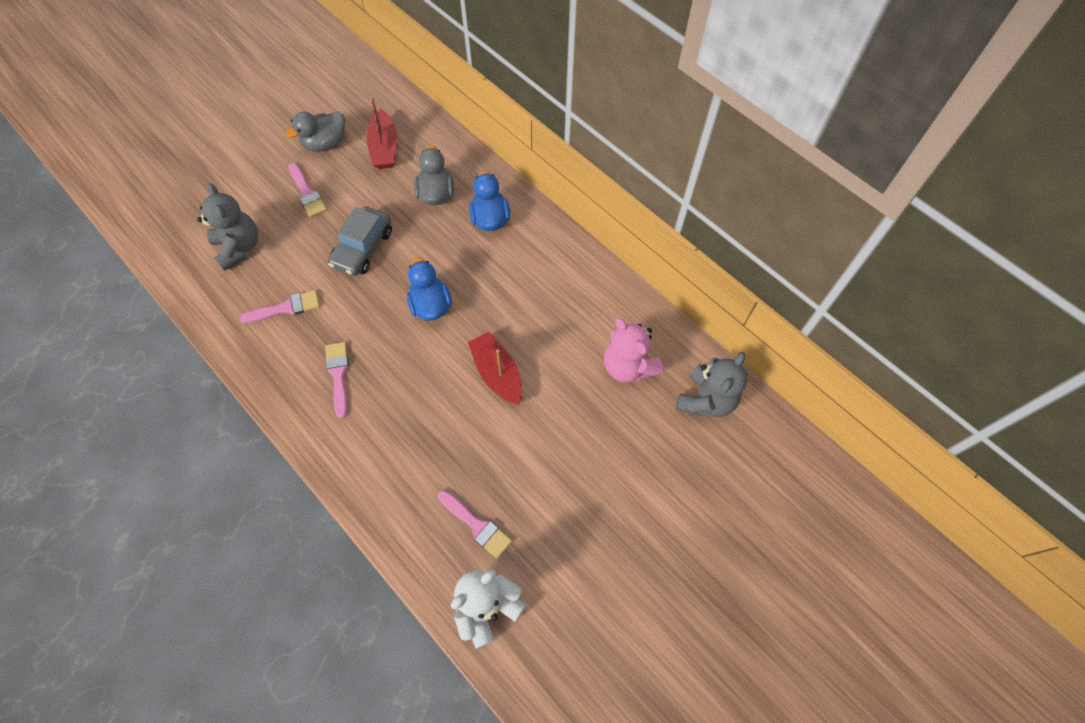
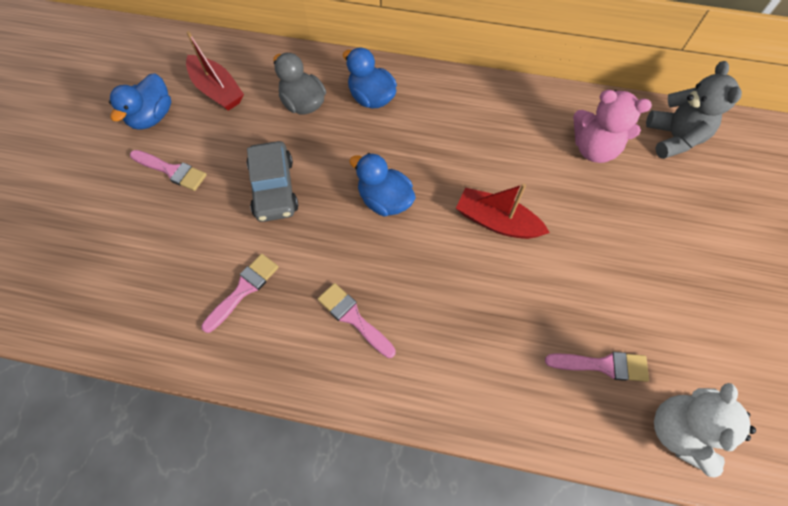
camera: 35 degrees left, 0 degrees up
grey teddy bear [197,183,258,271] -> none
grey duck [286,112,345,152] -> blue duck [109,73,171,130]

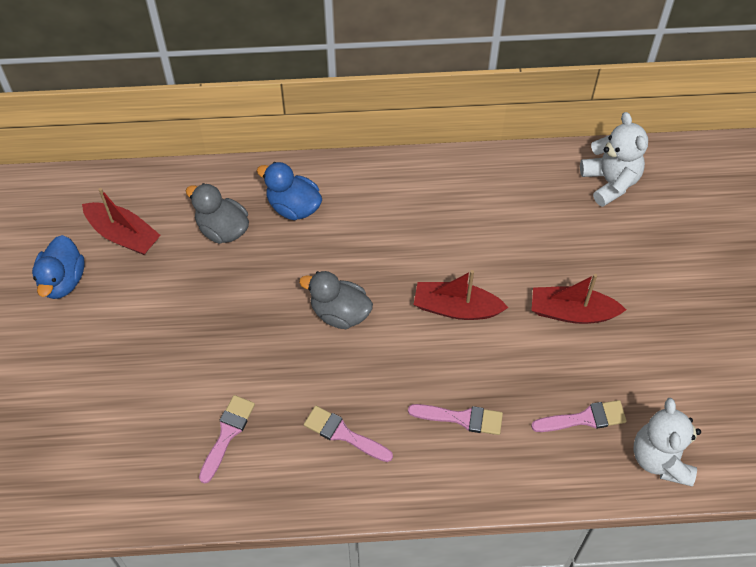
camera: 15 degrees left, 5 degrees down
pink brush [130,150,207,191] -> pink brush moved to [408,404,503,435]
grey car [247,141,298,222] -> none
blue duck [349,153,416,216] -> grey duck [299,271,373,329]
pink teddy bear [573,90,652,163] -> none
grey teddy bear [646,61,742,159] -> white teddy bear [580,112,648,207]
none -> red boat [532,274,626,324]

